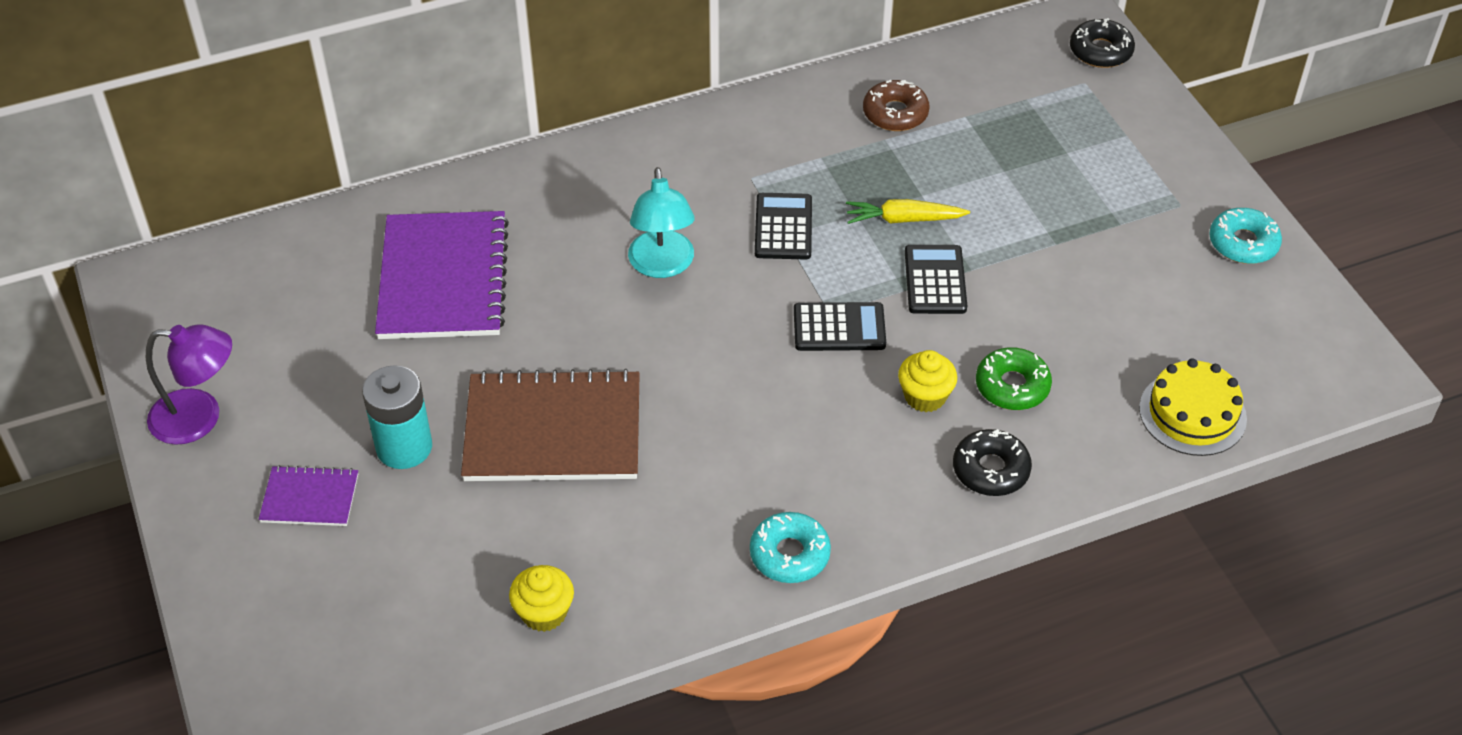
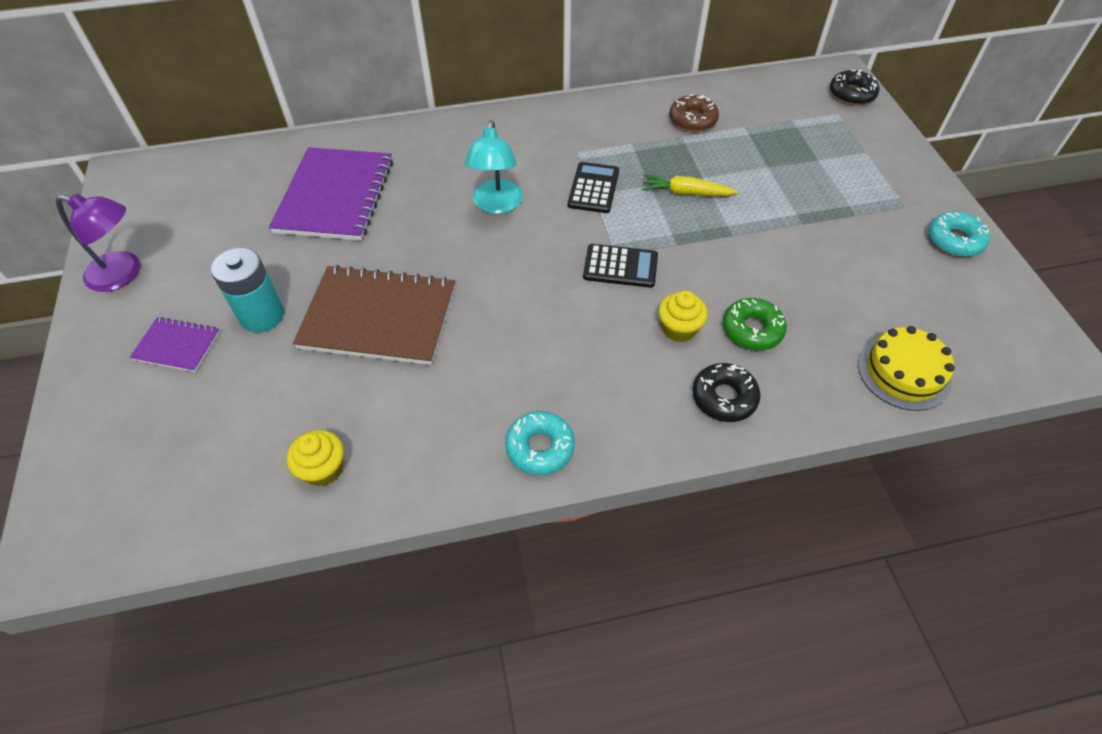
camera: 10 degrees right, 5 degrees up
black calculator [905,245,967,314] -> none

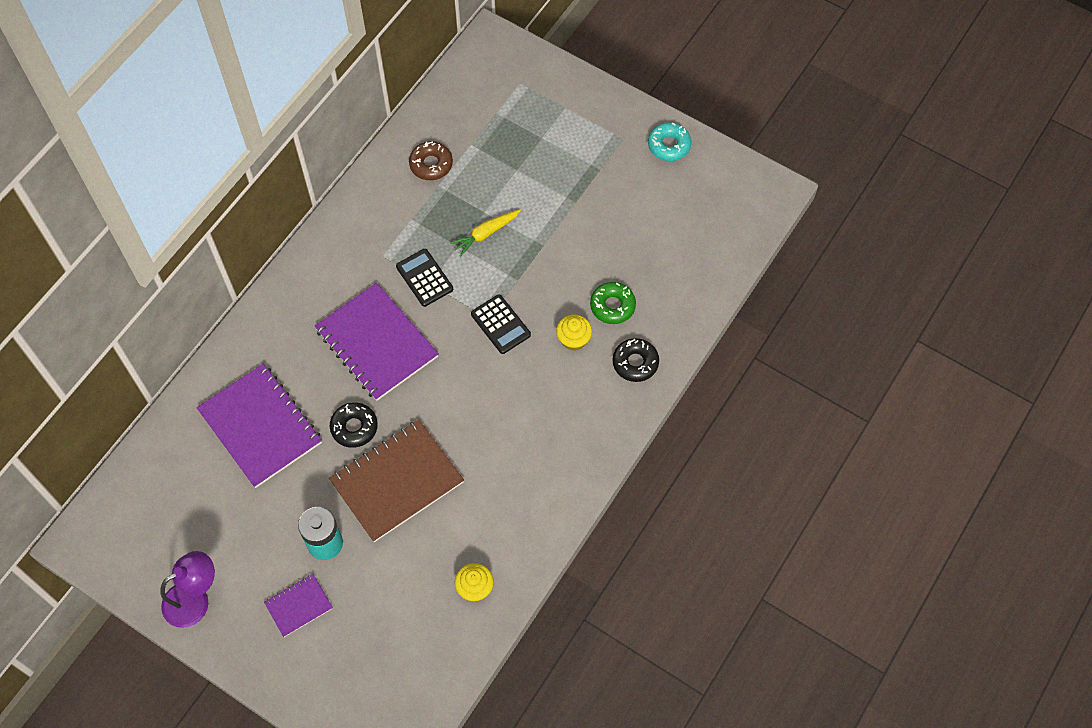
camera: 45 degrees left, 10 degrees up
turquoise lamp [465,120,523,214] -> purple notebook [315,283,439,401]
turquoise donut [505,411,575,475] -> none
black calculator [583,244,658,288] -> black calculator turned 90 degrees clockwise [471,295,531,354]
black donut [830,70,880,105] -> black donut moved to [330,402,378,448]
yellow cake [858,326,955,411] -> none

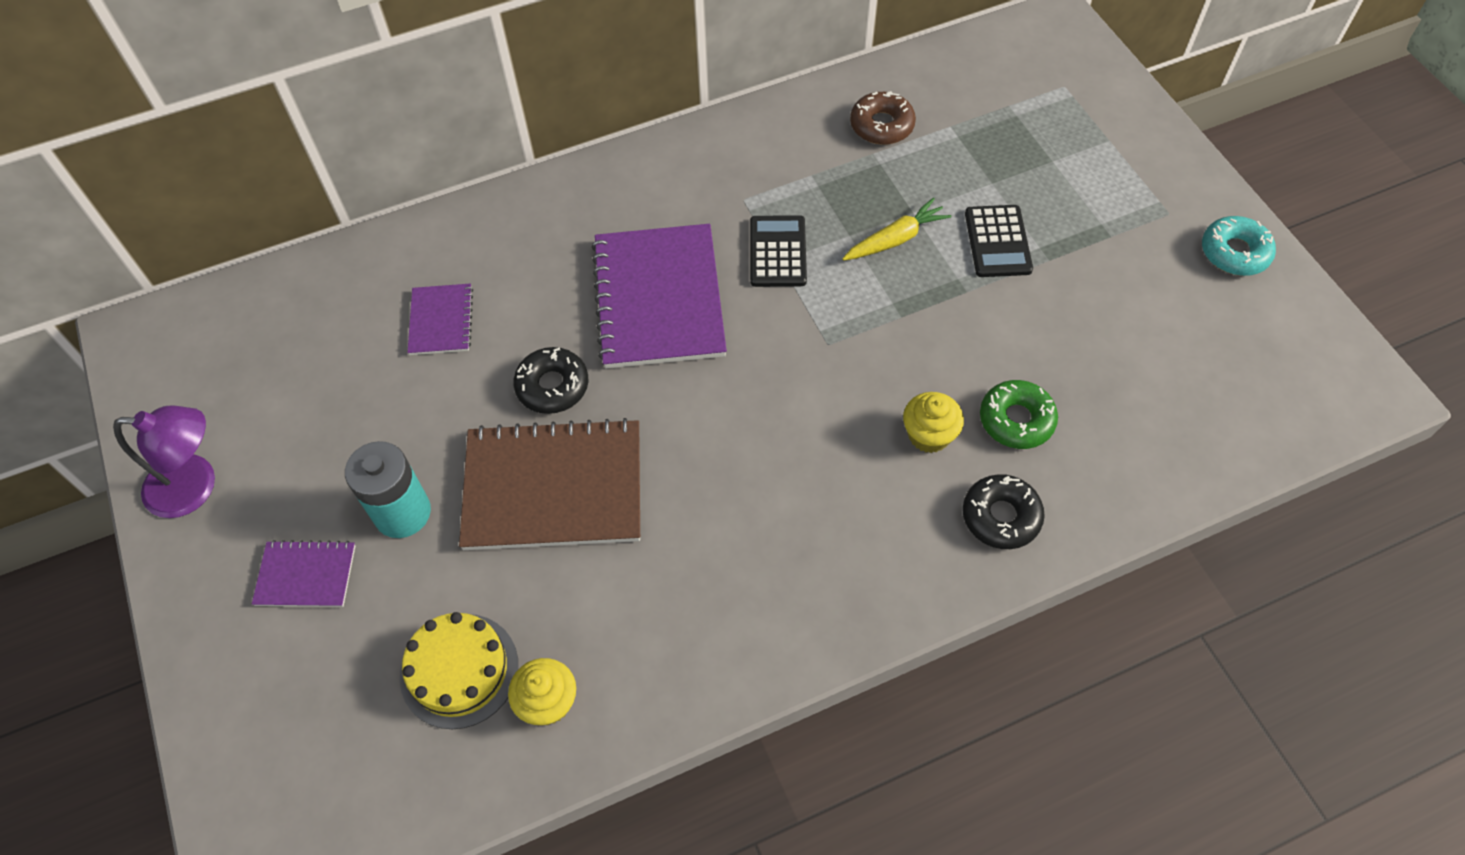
camera: 35 degrees right, 5 degrees down
purple notebook [196,364,322,488] -> purple notebook [407,283,473,355], size x0.50
yellow carrot [450,210,521,256] -> yellow carrot turned 150 degrees clockwise [842,198,951,261]
black calculator [471,295,531,354] -> black calculator moved to [965,205,1033,277]
none -> yellow cake [400,612,518,729]

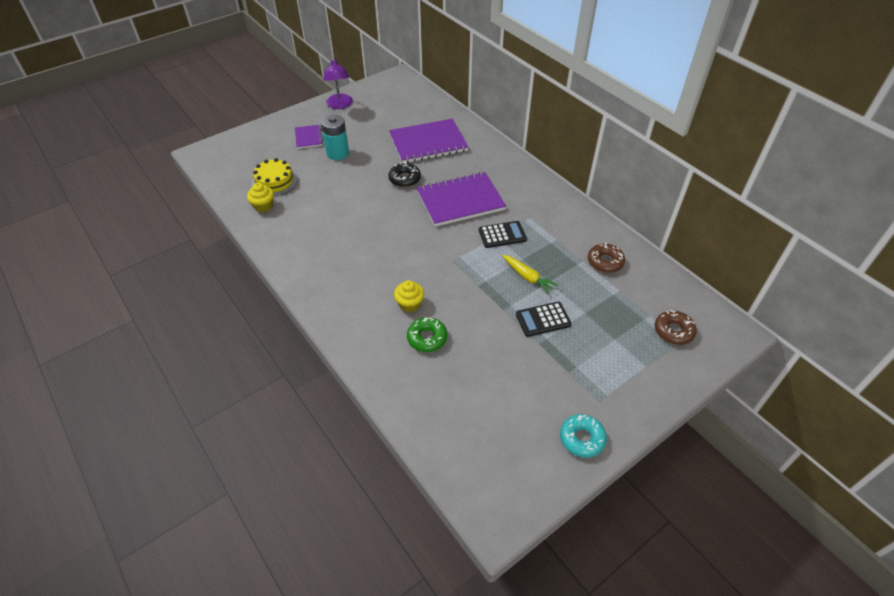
camera: 75 degrees right, 10 degrees down
purple notebook [407,283,473,355] -> purple notebook [389,119,469,163], size x2.02
brown notebook [459,418,640,550] -> none
black donut [963,474,1045,549] -> none
none -> brown donut [655,310,697,345]

